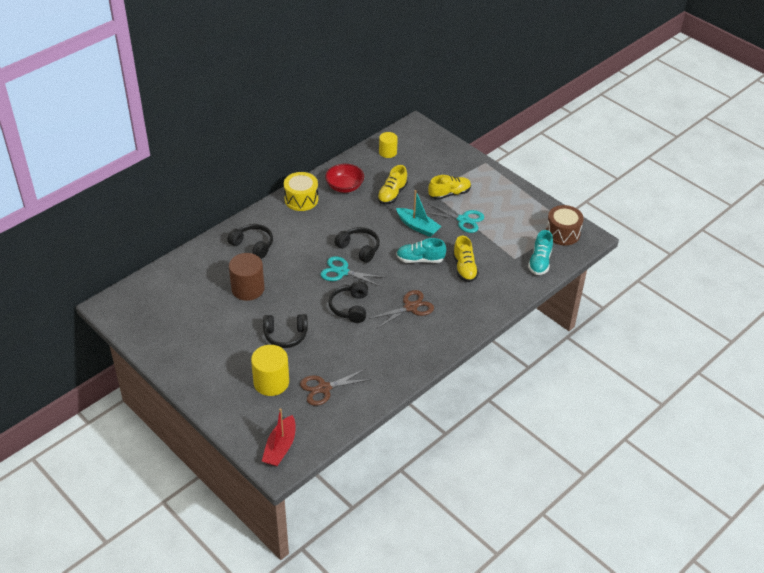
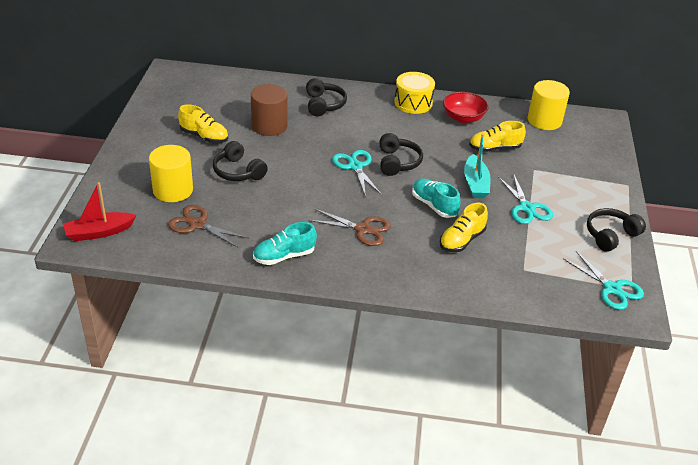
camera: 50 degrees right, 5 degrees down
black headphones [329,281,368,323] -> black headphones moved to [587,208,646,252]
yellow cylinder [379,132,398,158] -> yellow cylinder [527,80,570,130], size x1.60
yellow shoe [428,175,471,200] -> yellow shoe moved to [178,104,228,143]
turquoise shoe [528,230,553,275] -> turquoise shoe moved to [253,222,317,265]
brown drum [546,205,584,245] -> turquoise scissors [563,251,644,310]

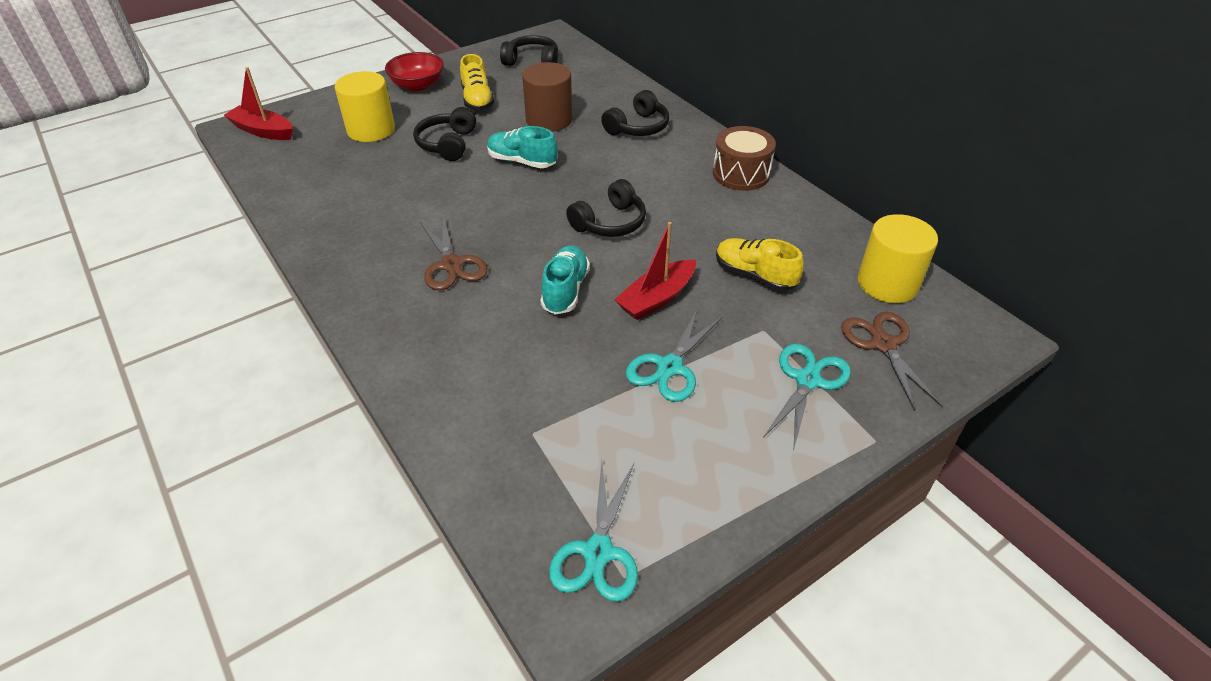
camera: 50 degrees right, 5 degrees up
brown scissors [168,205,249,248] -> brown scissors moved to [841,312,943,411]
turquoise shoe [253,222,317,265] -> turquoise shoe moved to [487,126,558,168]
turquoise scissors [332,150,382,197] -> turquoise scissors moved to [763,344,851,448]
yellow drum [394,72,435,114] -> brown drum [713,126,776,191]
yellow shoe [440,203,488,252] -> none
red bowl [443,92,489,123] -> red bowl moved to [385,52,444,91]
turquoise boat [464,134,490,198] -> red boat [615,222,696,320]
black headphones [587,208,646,252] -> black headphones moved to [500,35,558,66]

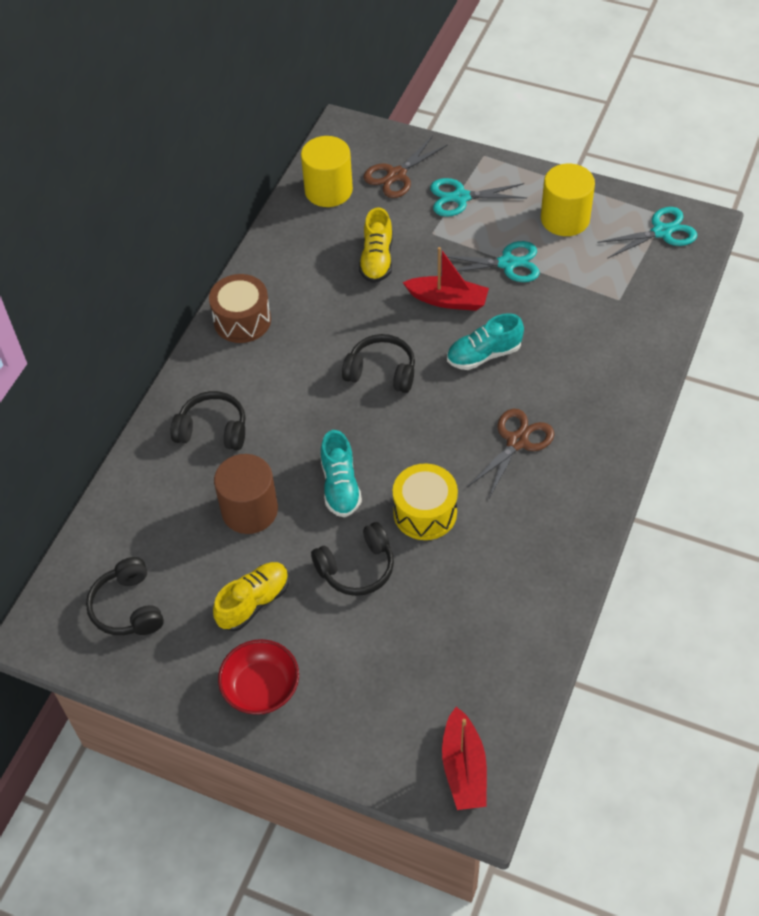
camera: 120 degrees left, 10 degrees up
yellow cylinder [335,71,395,142] -> yellow cylinder moved to [541,164,595,236]
none -> yellow drum [393,463,458,540]

